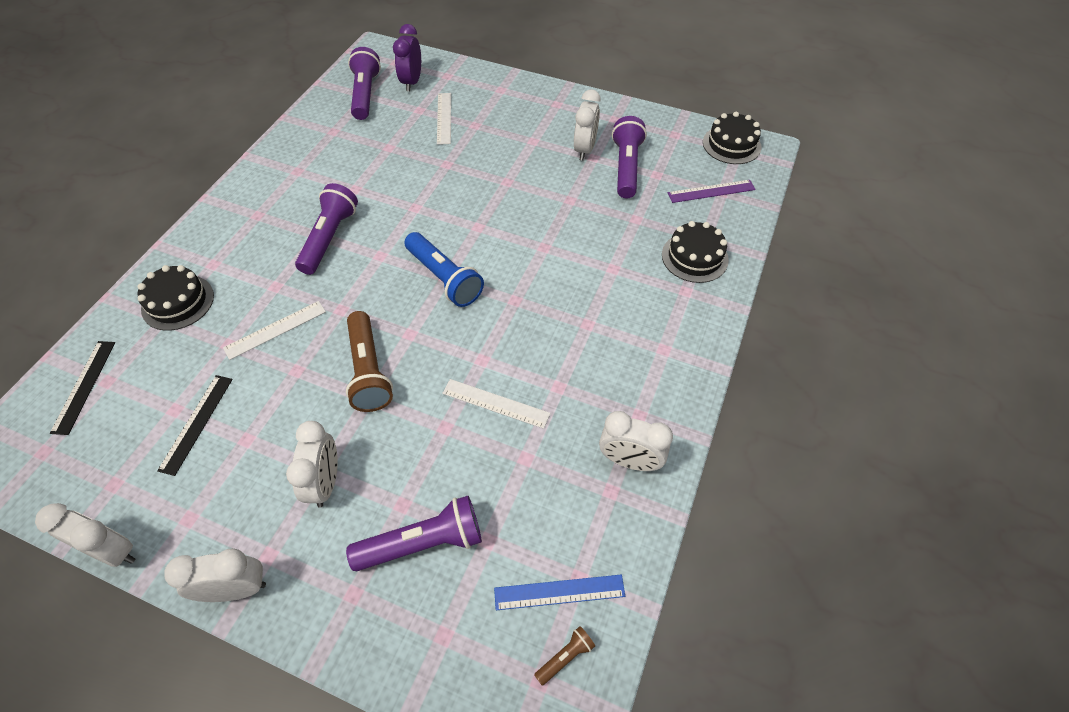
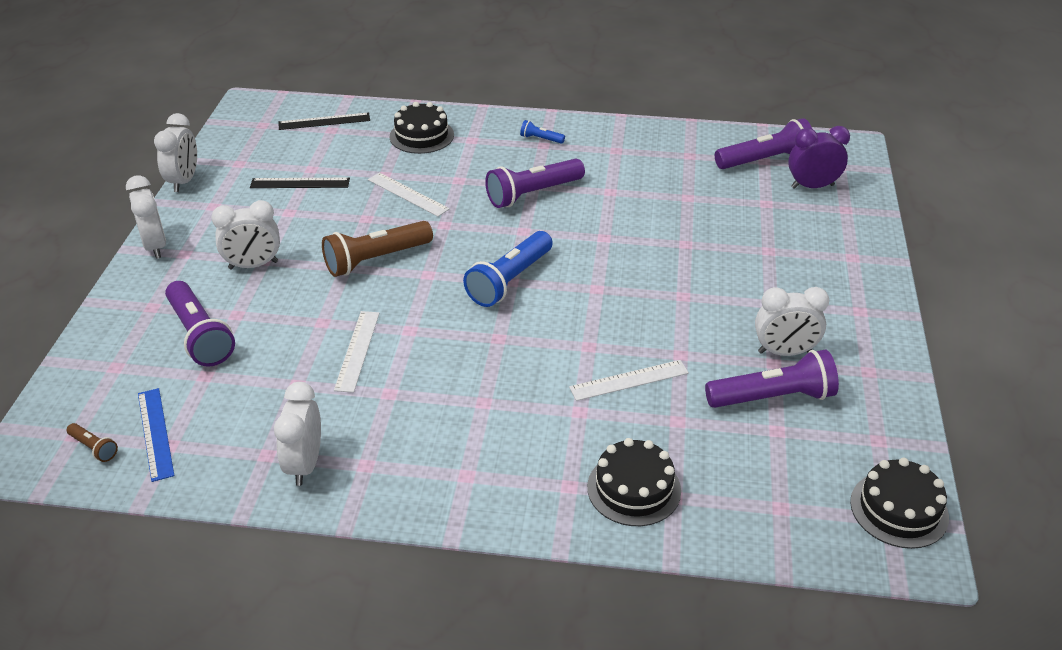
camera: 75 degrees right, 15 degrees down
purple flashlight [295,183,358,275] -> purple flashlight turned 150 degrees clockwise [485,159,585,208]
white ruler [437,93,451,145] -> white ruler moved to [569,360,689,401]
purple ruler [668,180,756,203] -> none
none -> blue flashlight [520,120,565,144]

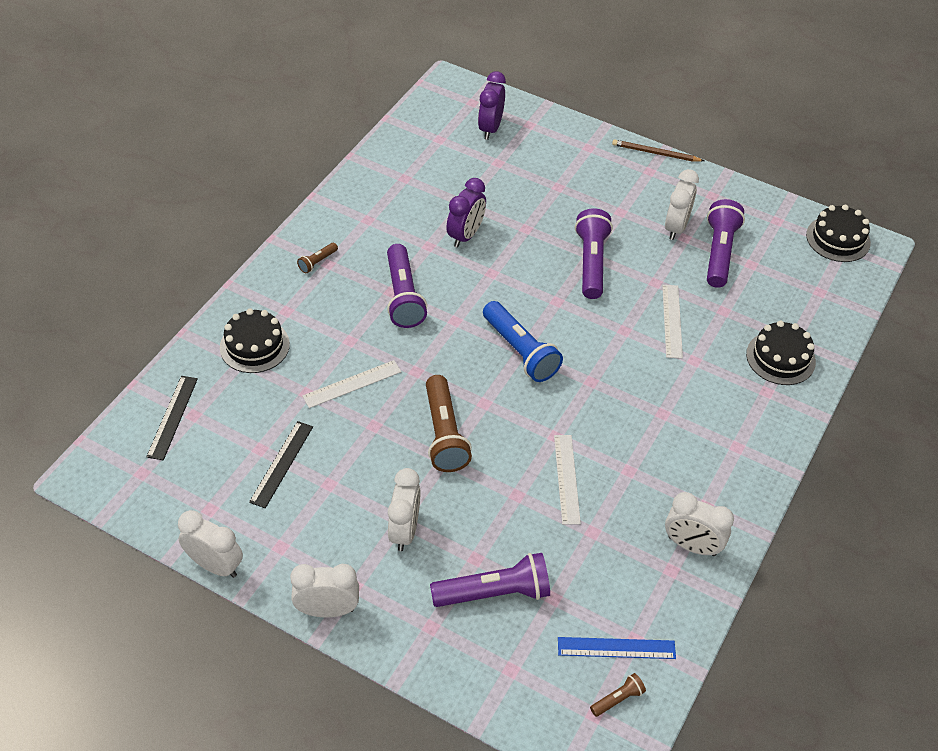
camera: 70 degrees left, 10 degrees up
white ruler [334,311,380,393] -> white ruler turned 60 degrees clockwise [554,435,581,525]
blue flashlight [520,120,565,144] -> brown flashlight [297,243,338,273]
purple flashlight [715,118,812,169] -> purple flashlight moved to [575,208,613,299]
none -> purple clock [446,178,486,248]
none -> brown pencil [612,139,704,162]

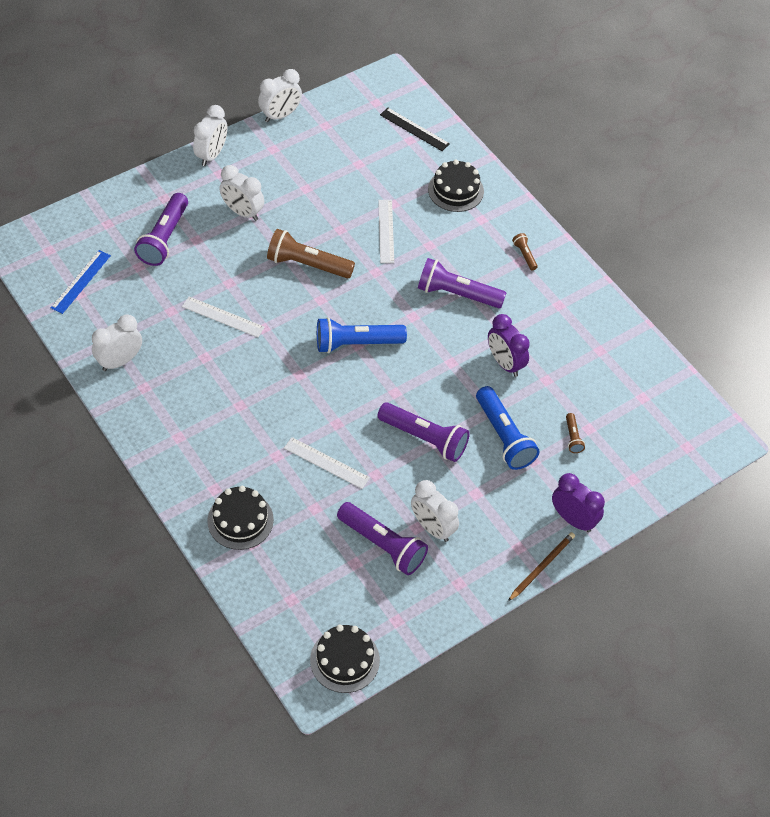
camera: 115 degrees right, 5 degrees up
black ruler [249,421,313,508] -> none
purple clock [478,71,506,140] -> purple clock moved to [552,473,605,532]
brown flashlight [590,673,646,717] -> brown flashlight moved to [566,413,585,453]
none -> blue flashlight [476,386,540,470]

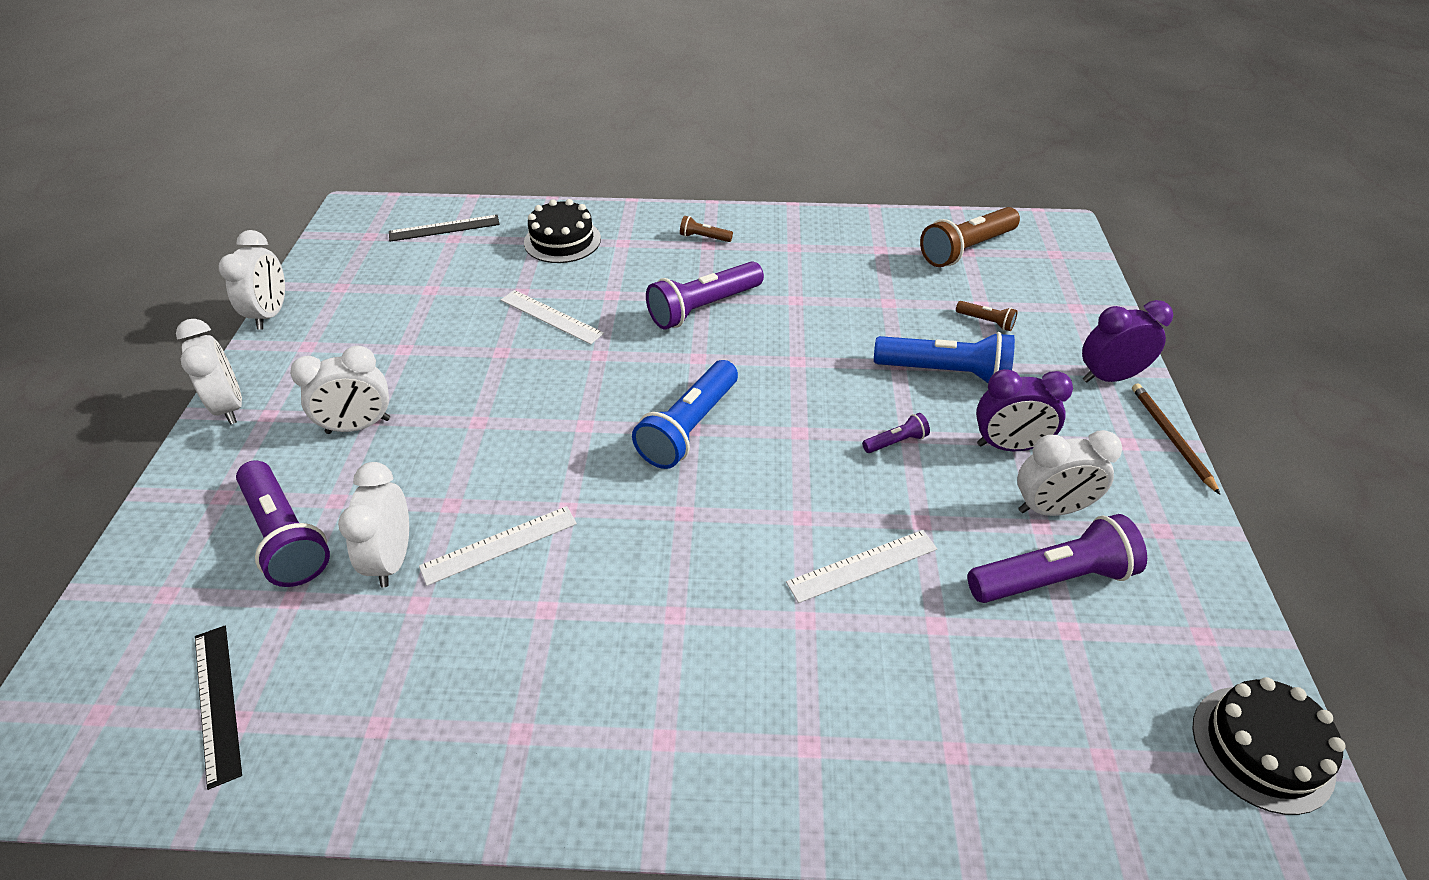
camera: 50 degrees left, 10 degrees down
blue ruler [51,250,111,314] -> black ruler [195,626,242,790]
white clock [92,314,142,371] -> white clock moved to [338,462,409,587]
black cake [207,486,274,550] -> none
brown flashlight [267,229,355,278] -> brown flashlight moved to [920,207,1020,267]
purple flashlight [378,402,470,462] -> purple flashlight [862,413,930,453], size x0.46
purple clock [488,314,530,377] -> purple clock moved to [976,369,1073,451]

